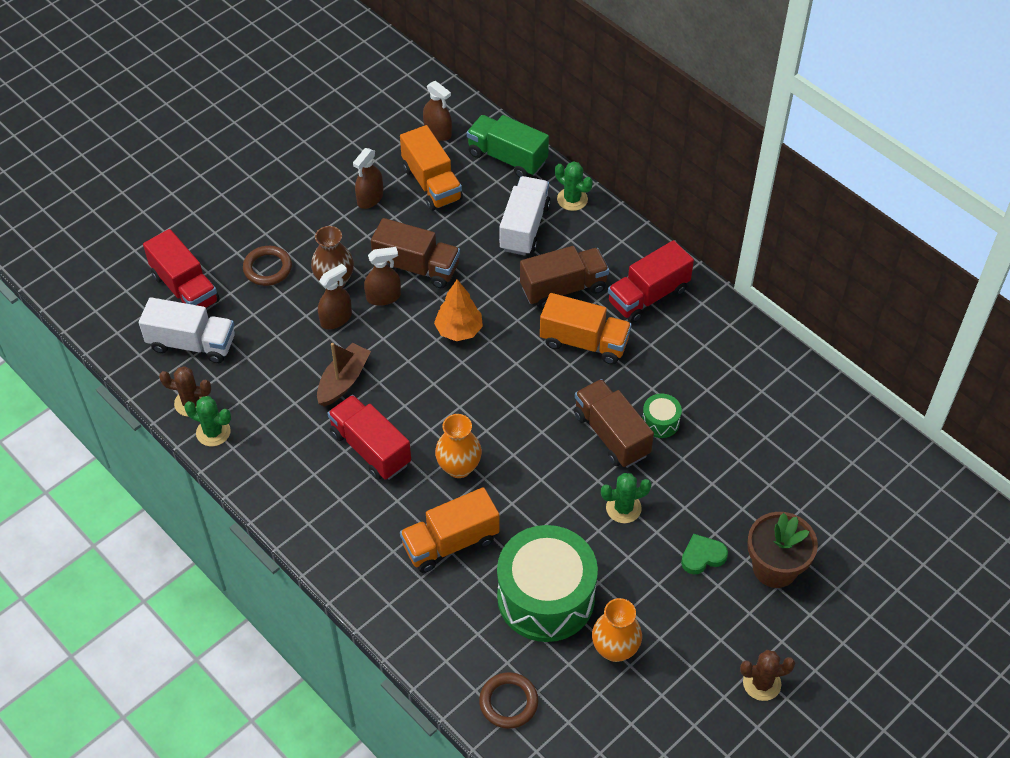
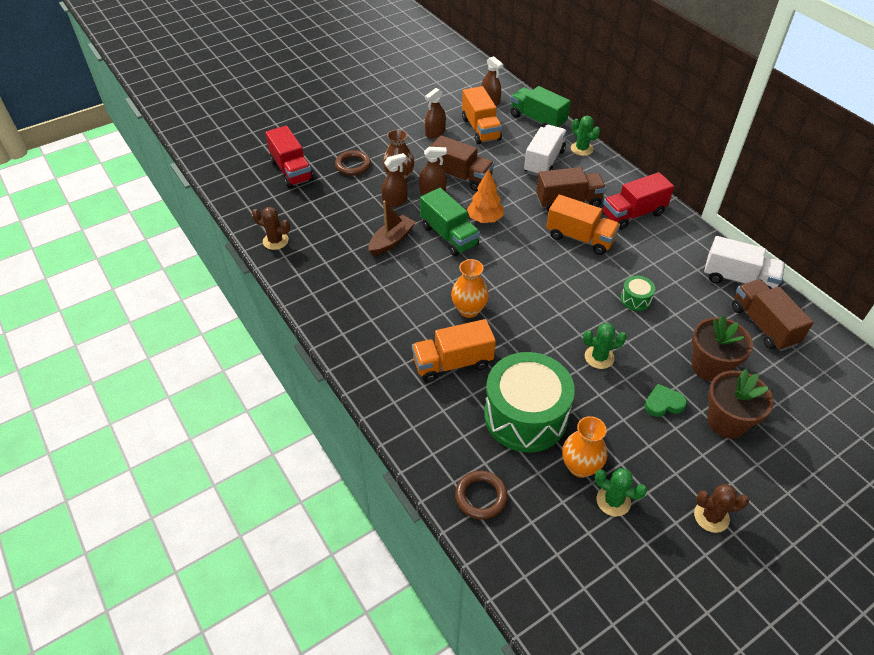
camera: 10 degrees right, 5 degrees down
white truck [139,297,235,363] -> white truck moved to [704,236,785,289]
green cactus [184,396,231,446] -> green cactus moved to [595,468,647,517]
red truck [328,395,411,480] -> none
brown truck [574,379,654,468] -> brown truck moved to [732,279,814,351]
none -> green truck [420,188,480,256]
none -> brown flower pot [692,315,753,381]

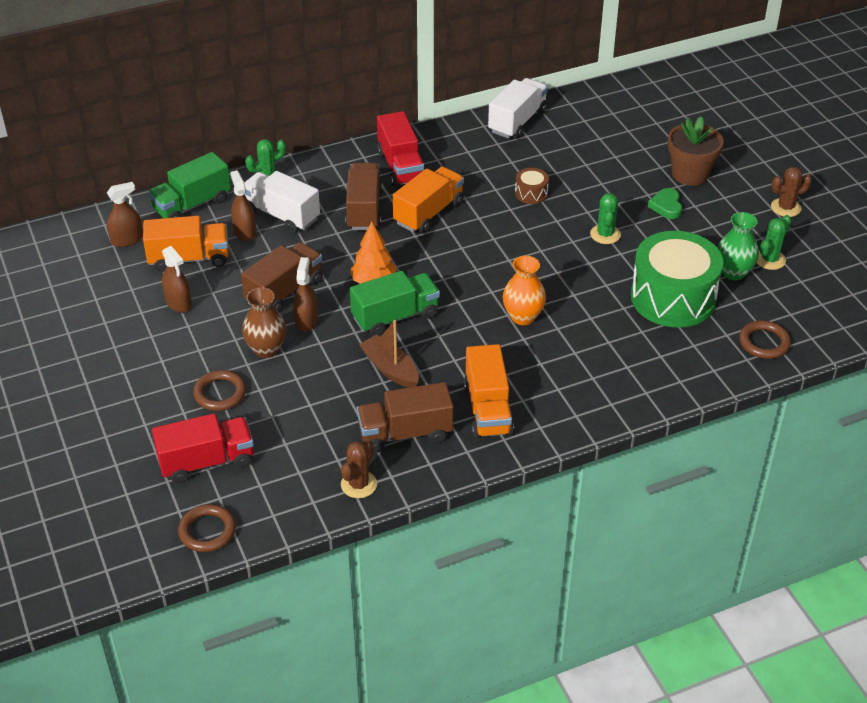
camera: 80 degrees left, 5 degrees down
brown spray bottle [381,153,408,207] -> brown spray bottle moved to [230,170,256,241]
orange truck [412,319,496,382] -> orange truck moved to [464,344,514,438]
orange vase [562,416,607,478] -> green vase [717,212,759,280]
green drum [620,276,656,311] -> brown drum [515,168,549,204]
brown flower pot [692,315,753,381] -> none
brown cactus [694,484,749,533] -> brown cactus turned 60 degrees clockwise [771,167,812,217]
brown truck [732,279,814,351] -> brown truck moved to [357,382,454,453]
none -> brown ring [178,504,236,552]

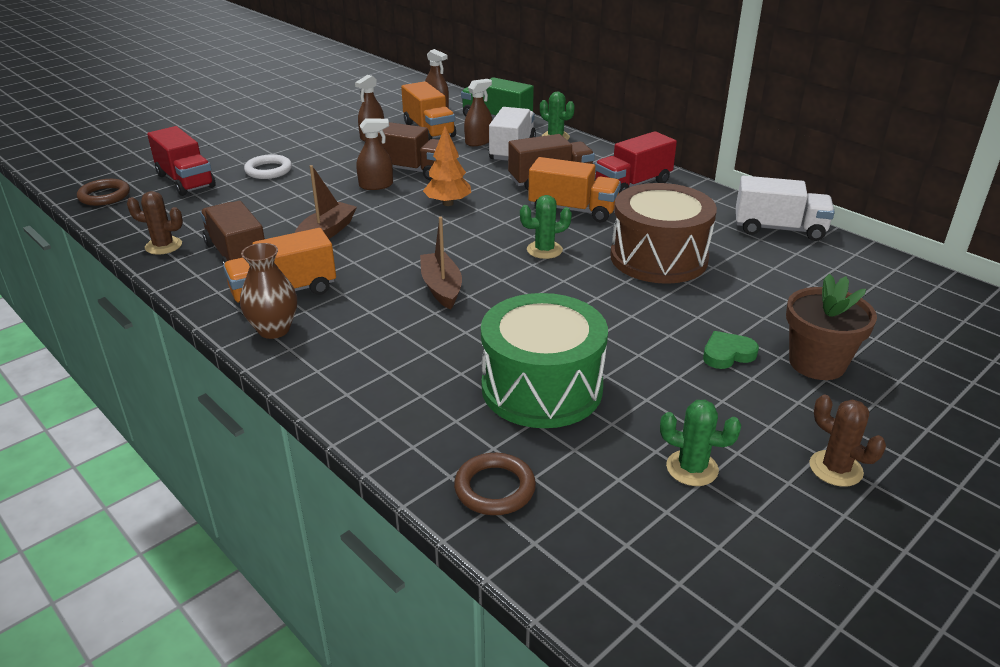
camera: 70 degrees right, 10 degrees down
brown ring [193,370,246,411] -> white ring [244,154,292,179]
brown vase [242,287,287,358] -> brown vase moved to [240,243,297,339]
green truck [350,271,440,336] -> none
orange vase [503,256,546,325] -> brown boat [420,217,462,310]
brown drum [515,168,549,204] -> brown drum [610,183,717,284], size x2.39
green cactus [590,193,621,244] -> green cactus moved to [520,195,572,259]
green vase [717,212,759,280] -> none

